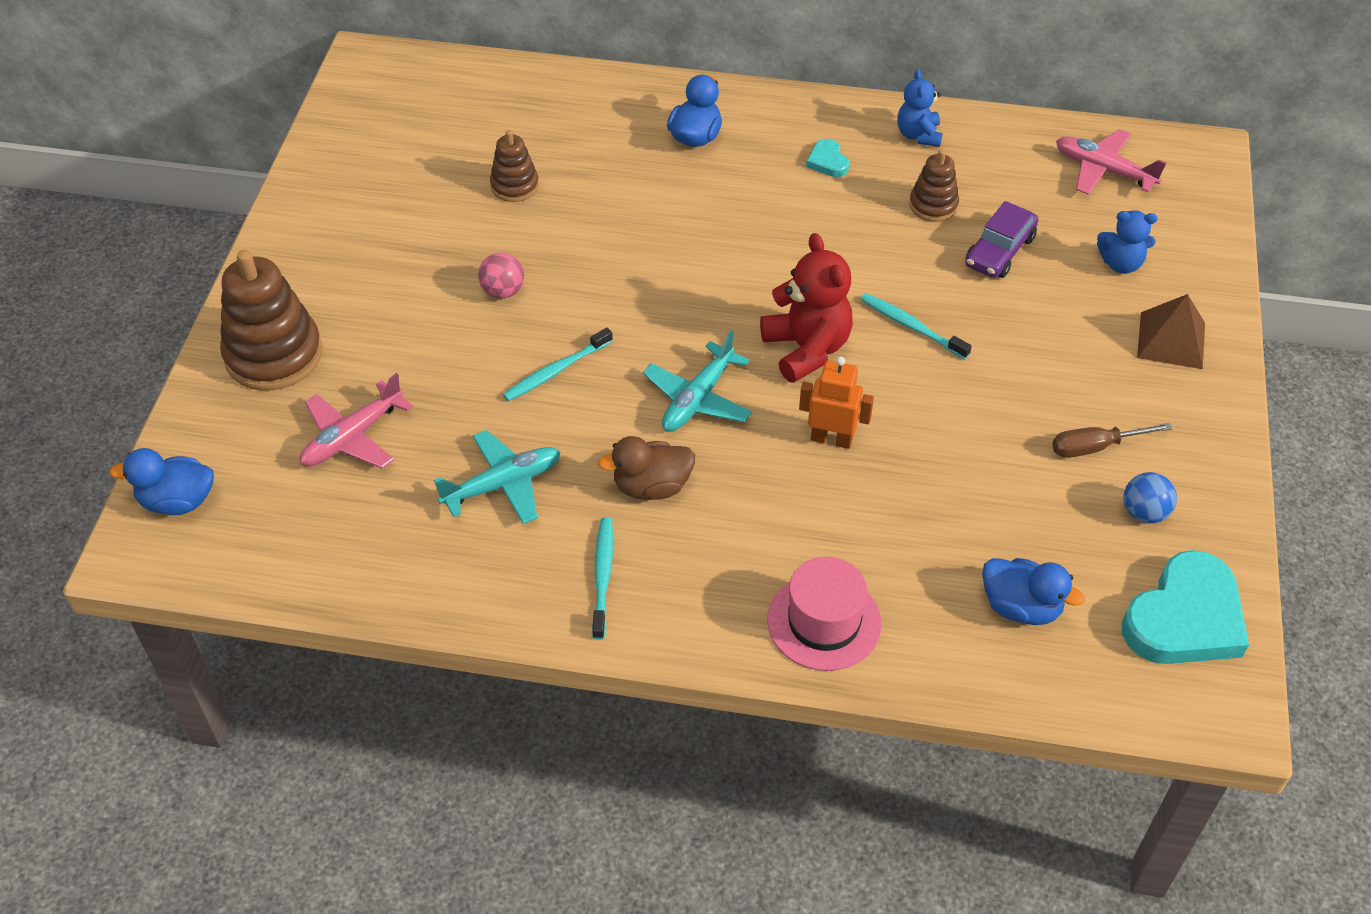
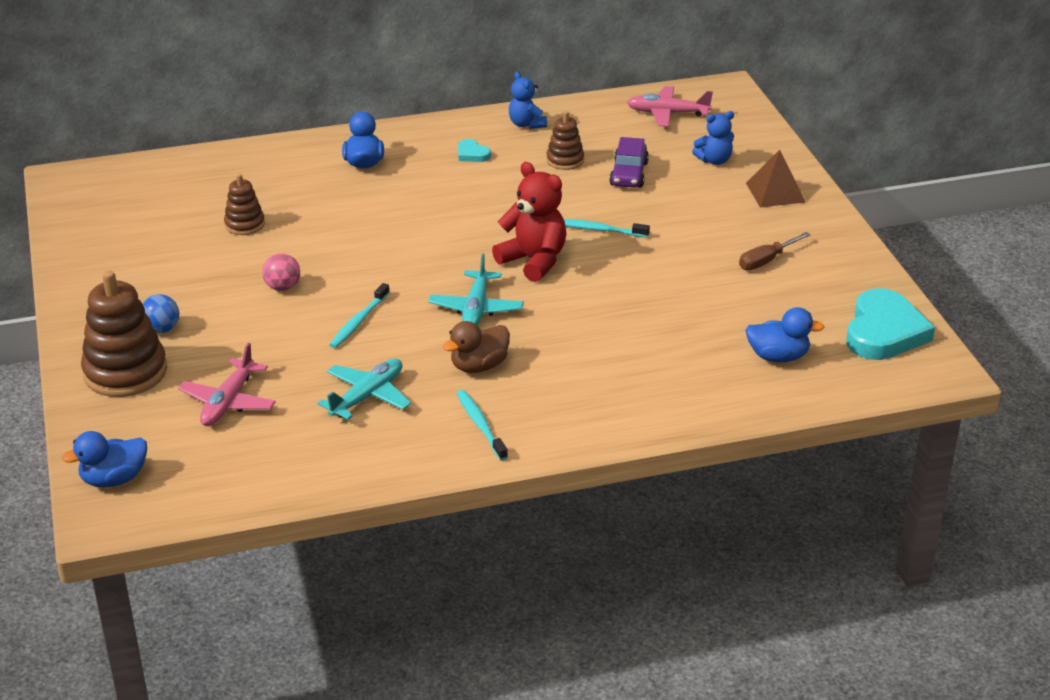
camera: 25 degrees left, 15 degrees down
pink hat [767,557,882,671] -> none
orange robot [799,356,874,449] -> none
blue ball [1123,472,1177,523] -> blue ball moved to [143,294,179,333]

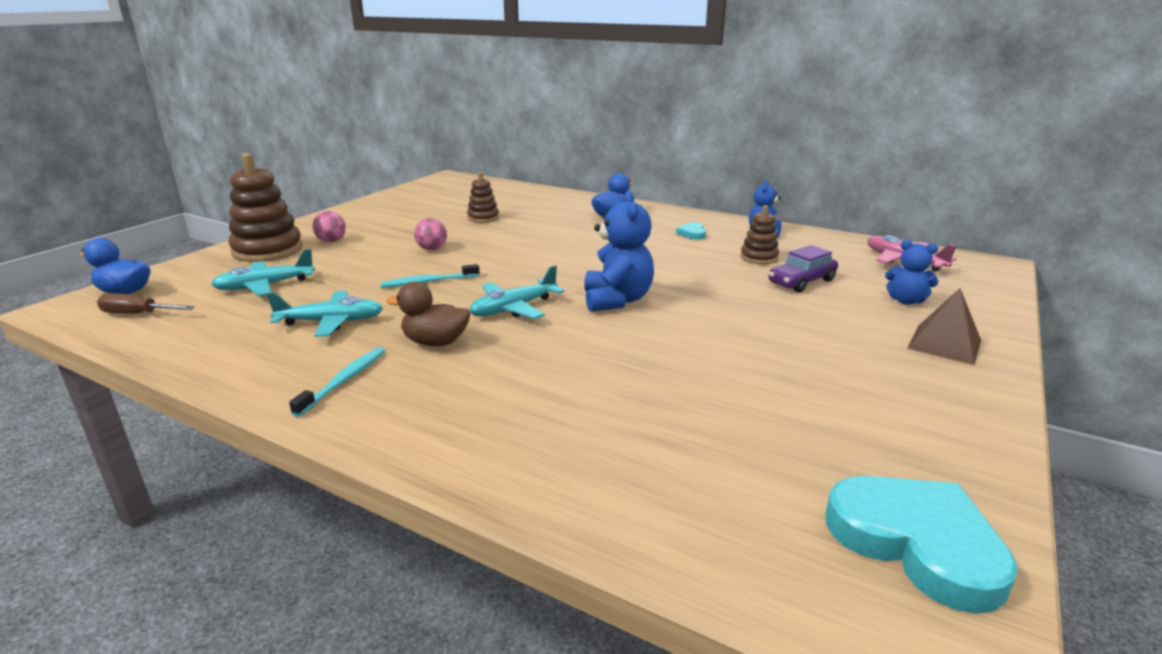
camera: 45 degrees right, 10 degrees down
blue ball [143,294,179,333] -> pink ball [312,211,346,242]
pink plane [178,343,276,426] -> turquoise plane [211,249,315,296]
red teddy bear [492,162,567,282] -> blue teddy bear [584,191,654,312]
turquoise toothbrush [564,219,650,238] -> none
brown screwdriver [739,232,811,270] -> brown screwdriver moved to [97,293,195,314]
blue duck [746,307,825,362] -> none
turquoise heart [846,288,935,360] -> turquoise heart turned 105 degrees counterclockwise [826,476,1018,614]

